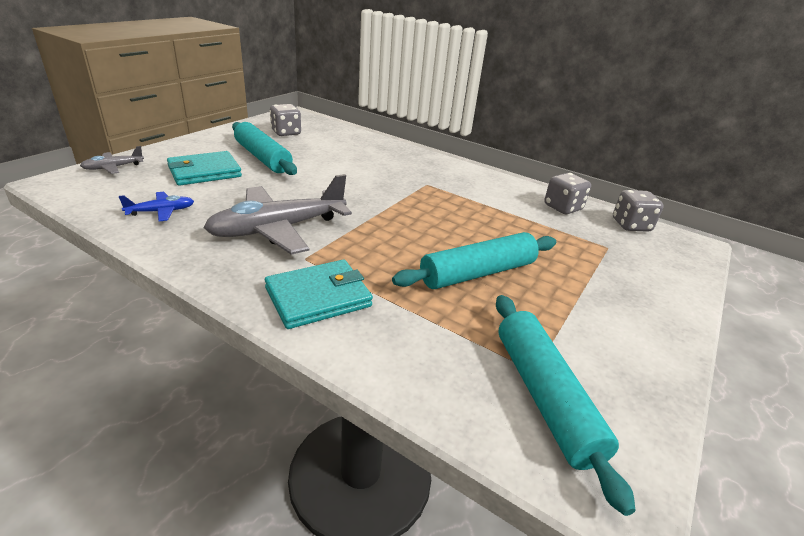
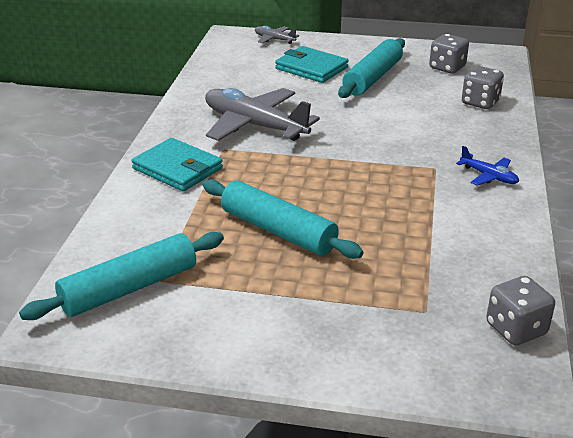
camera: 70 degrees right, 0 degrees up
blue plane [119,192,194,222] -> blue plane moved to [456,146,519,186]
grey dice [544,173,591,214] -> grey dice moved to [462,66,504,109]

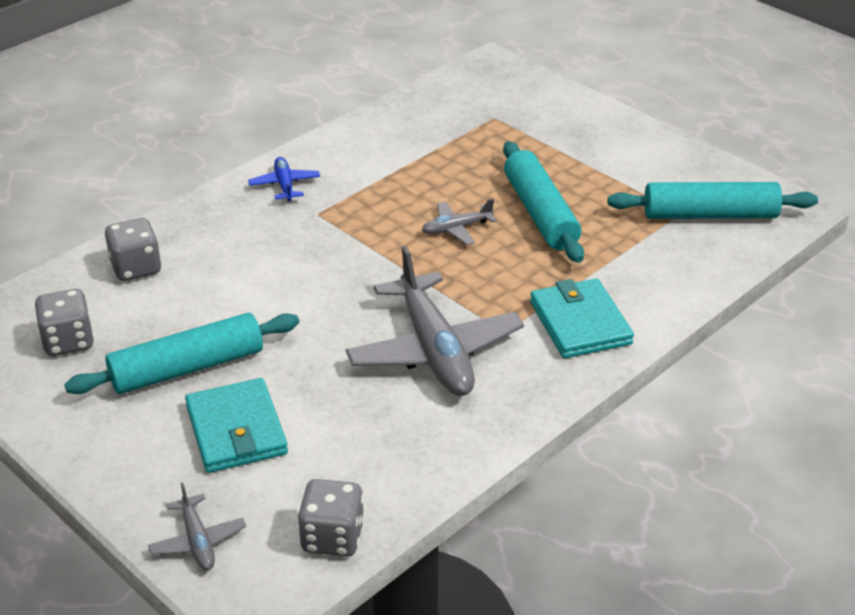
camera: 145 degrees left, 5 degrees up
grey dice [486,276,555,346] -> grey dice moved to [297,479,364,557]
none -> grey plane [422,199,497,245]

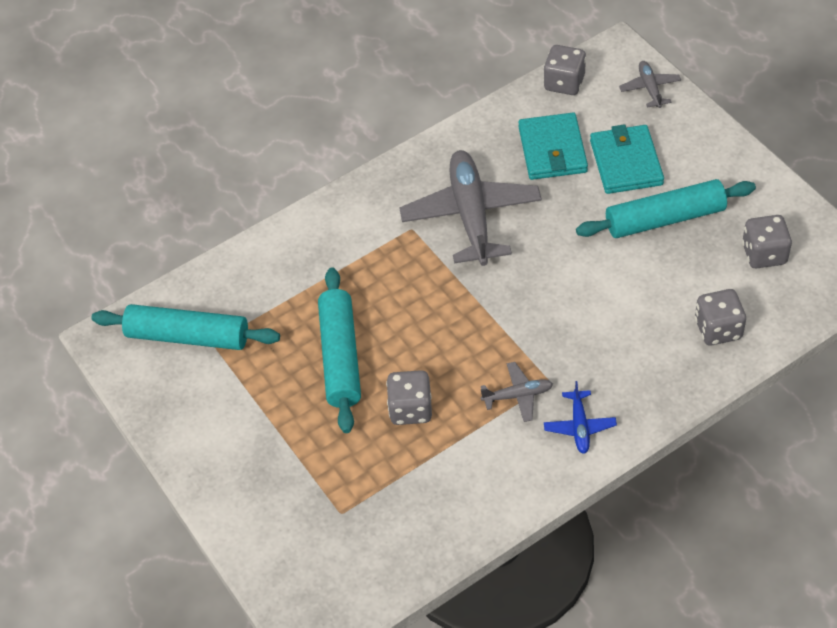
camera: 165 degrees left, 15 degrees up
grey plane [422,199,497,245] -> grey plane moved to [481,362,553,422]
turquoise wallet [530,279,634,358] -> turquoise wallet moved to [518,113,588,180]
none -> grey dice [386,370,432,425]

